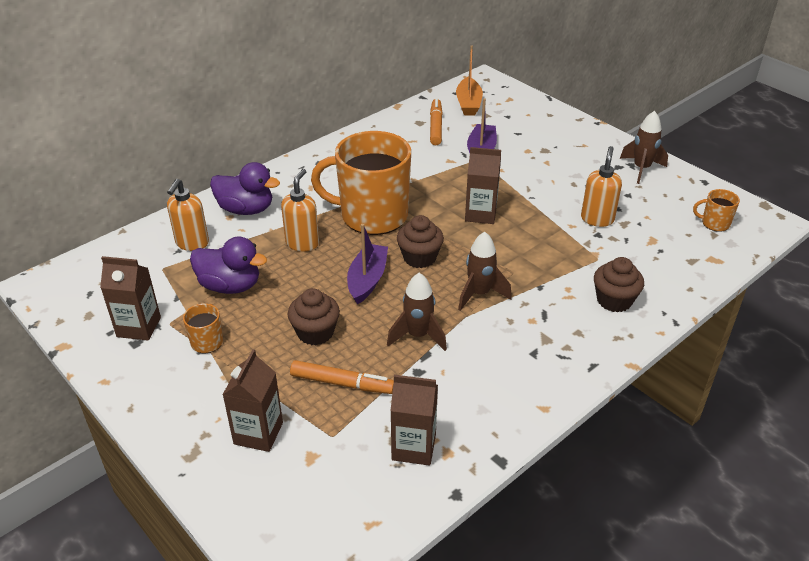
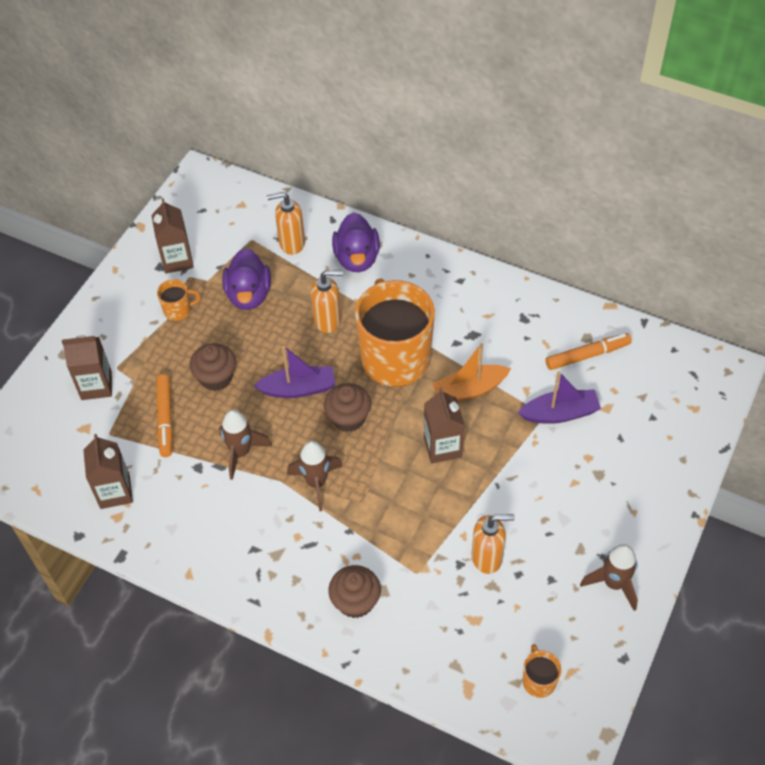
camera: 70 degrees right, 15 degrees up
orange boat [456,46,483,115] -> orange boat moved to [432,343,511,402]

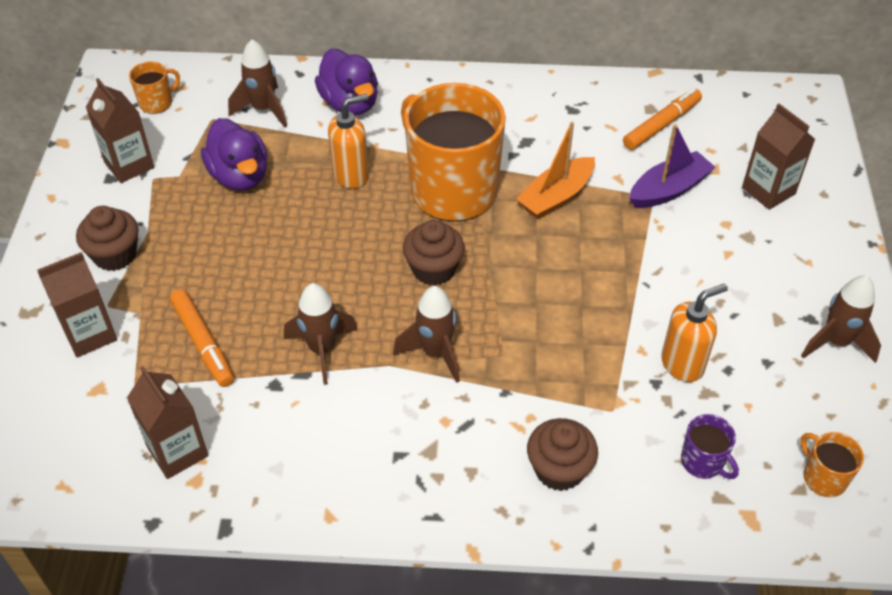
camera: 25 degrees left, 5 degrees down
orange mug [157,279,201,321] -> orange mug moved to [129,61,180,114]
brown cupcake [190,343,236,391] -> brown cupcake moved to [76,206,138,271]
purple boat [254,346,335,398] -> none
orange soap dispenser [267,192,305,255] -> brown rocket [228,39,287,128]
brown carton [424,388,464,464] -> brown carton moved to [742,104,815,210]
none -> purple mug [681,414,739,479]

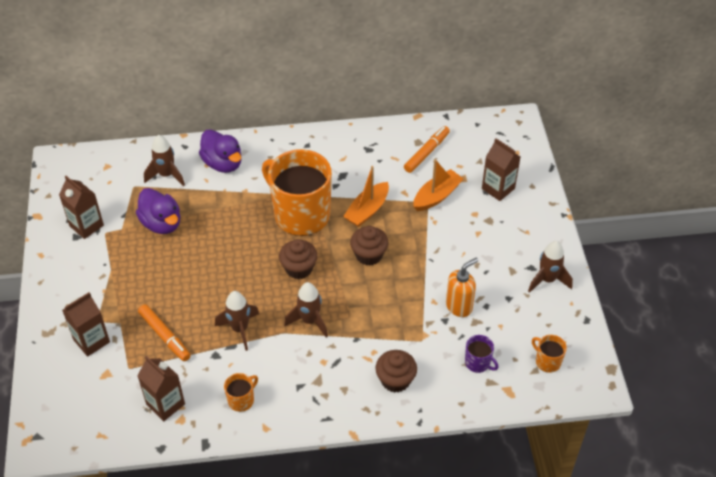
camera: 10 degrees left, 0 degrees up
brown cupcake [76,206,138,271] -> brown cupcake moved to [350,226,388,266]
orange mug [129,61,180,114] -> orange mug moved to [224,373,258,412]
orange soap dispenser [328,94,369,189] -> none
purple boat [629,124,715,208] -> orange boat [413,159,464,211]

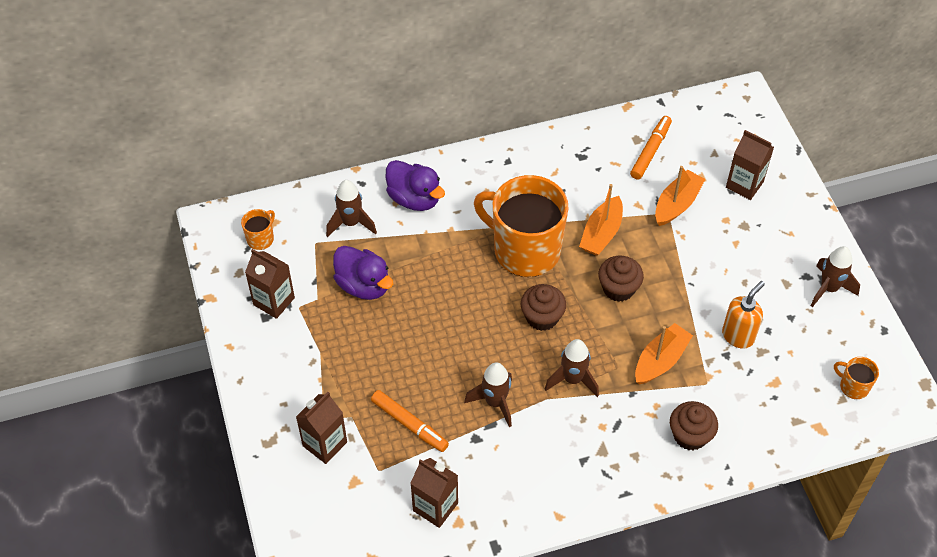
camera: 10 degrees left, 5 degrees up
orange mug [224,373,258,412] -> orange mug moved to [241,209,275,250]
purple mug [465,335,498,373] -> none
none -> orange boat [635,323,693,385]

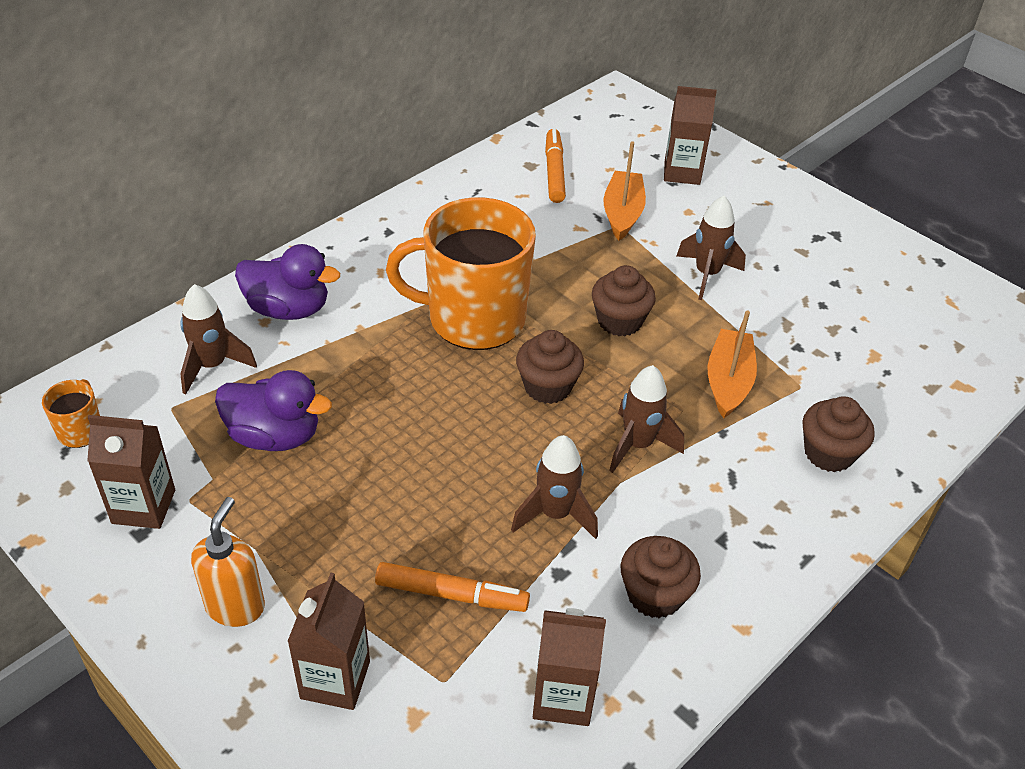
camera: 30 degrees left, 10 degrees down
orange boat [579,184,623,256] -> none
orange soap dispenser [722,281,765,349] -> orange soap dispenser moved to [191,497,265,627]
brown rocket [810,246,860,307] -> brown rocket moved to [676,196,746,300]
orange mug [834,357,879,399] -> none
none -> brown cupcake [621,536,701,618]

